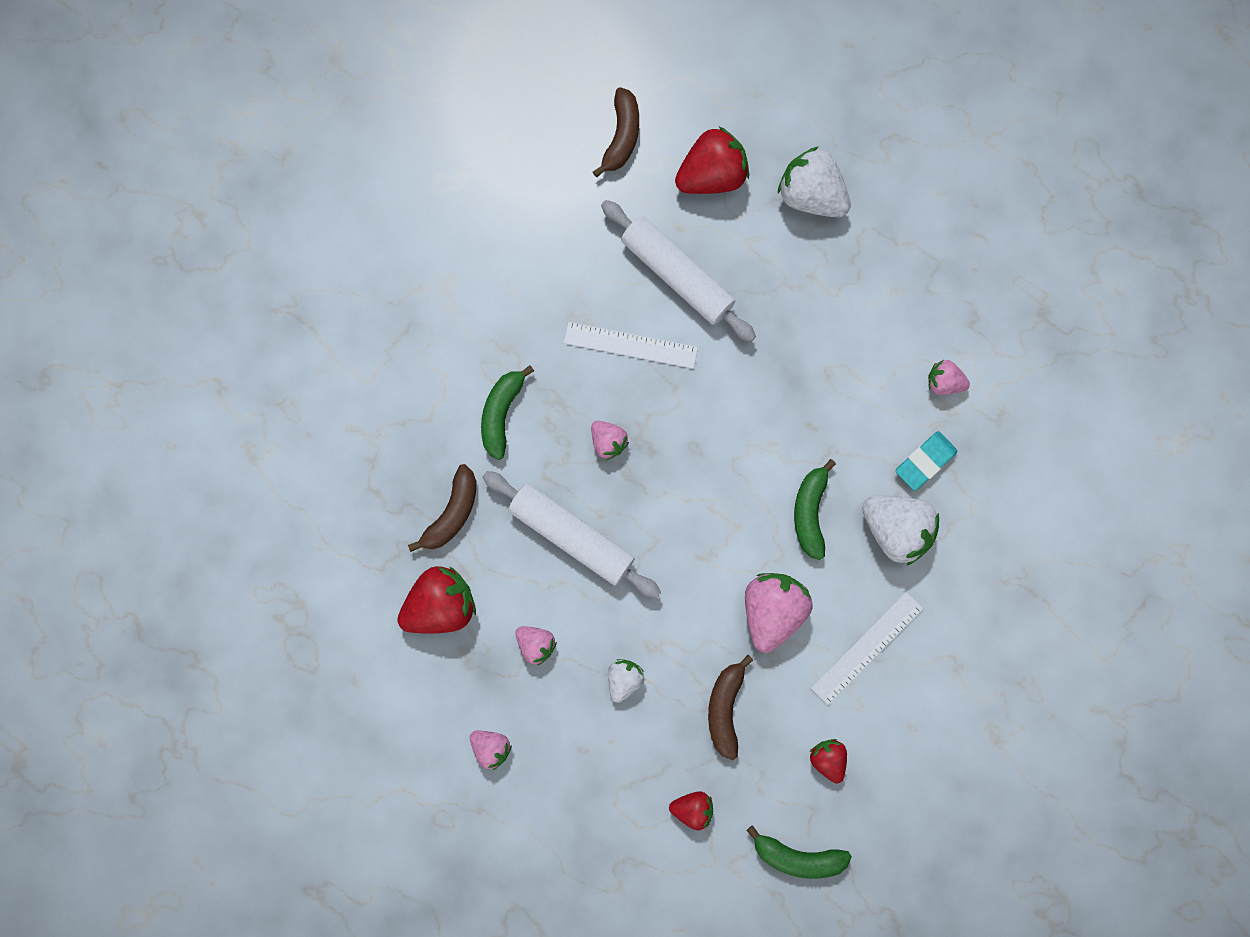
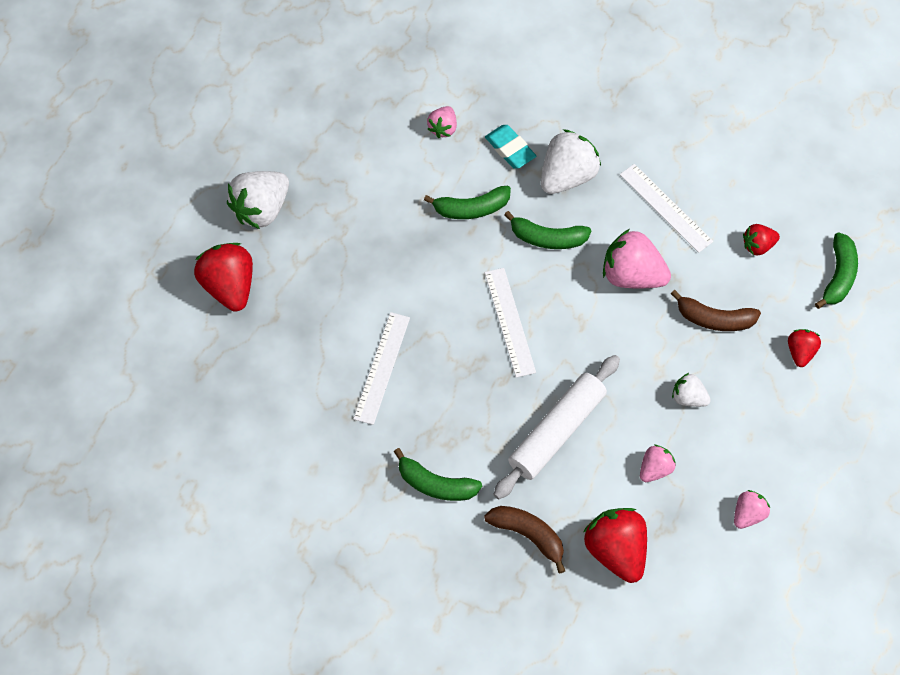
camera: 85 degrees left, 15 degrees down
pink strawberry [591,421,629,460] -> none
brown banana [593,87,639,177] -> none
white rolling pin [601,200,756,342] -> none
none -> green banana [424,186,511,219]
none -> white ruler [485,268,536,378]

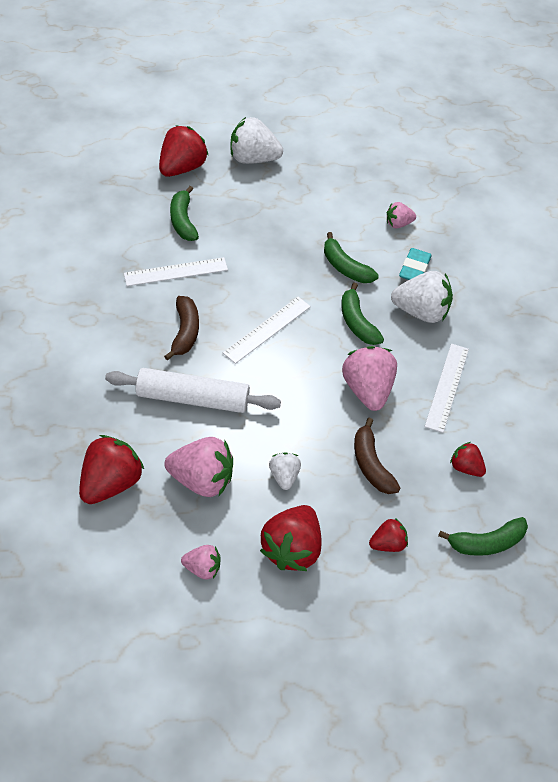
camera: 55 degrees right, 10 degrees down
green banana [394,448,482,501] -> green banana moved to [170,186,199,241]
brown banana [484,506,565,573] -> brown banana moved to [164,296,199,361]
pink strawberry [640,445,676,482] -> pink strawberry [165,437,233,497], size x1.83
none -> red strawberry [260,505,322,571]

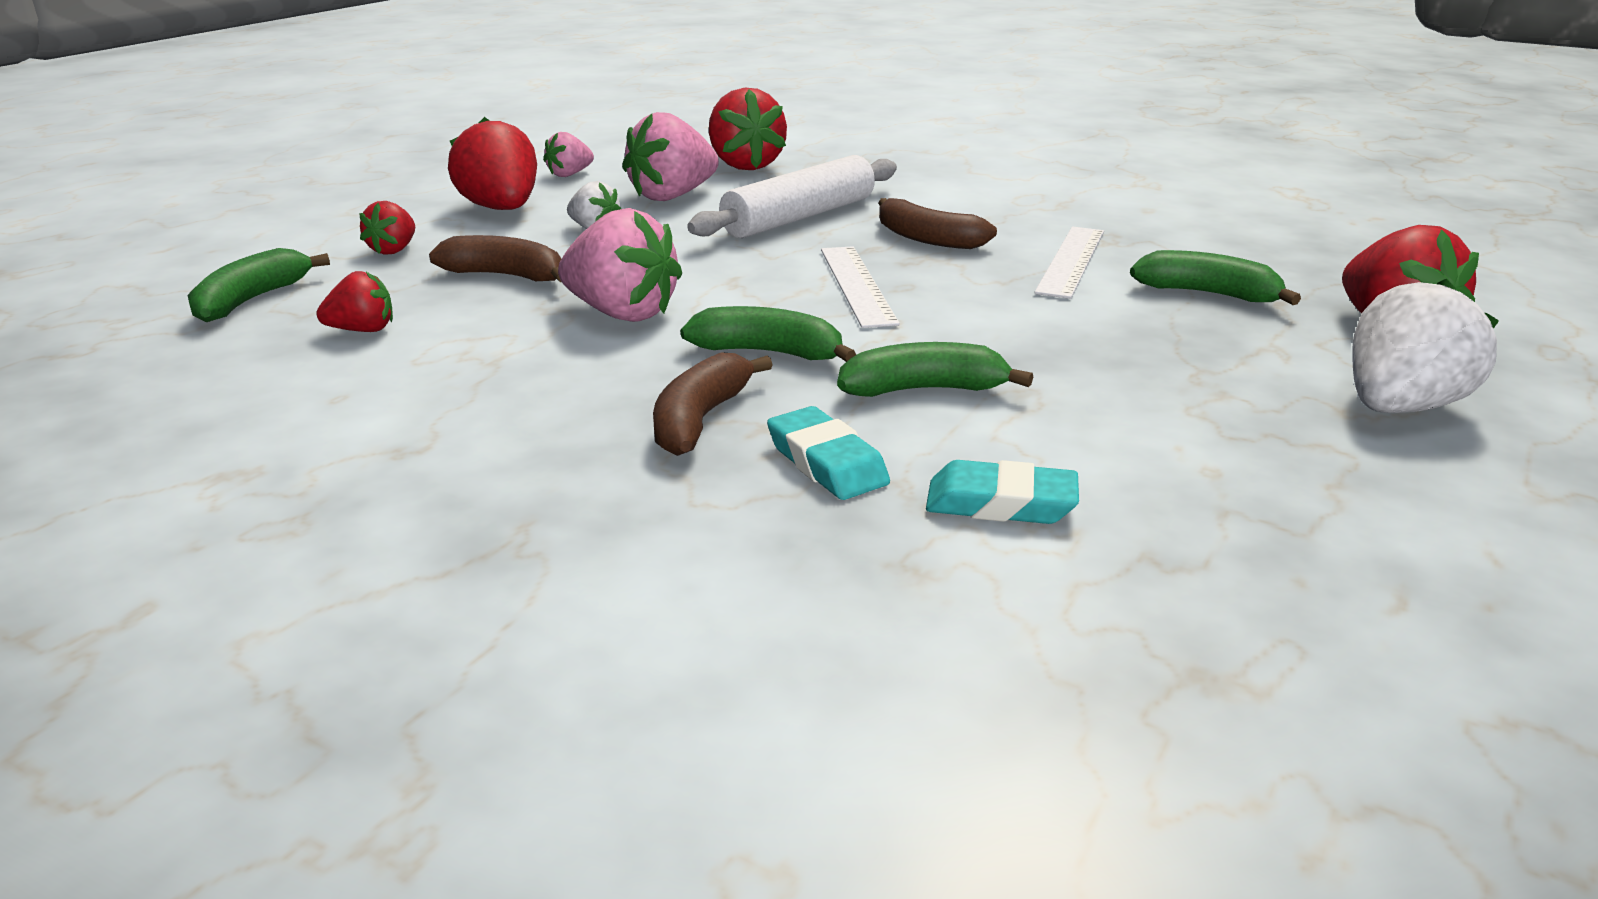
camera: 130 degrees right, 25 degrees down
pink strawberry [387,202,416,228] -> turquoise eraser [926,460,1079,524]
white strawberry [391,271,453,323] -> brown banana [653,352,773,456]
white ruler [425,344,469,433] -> none

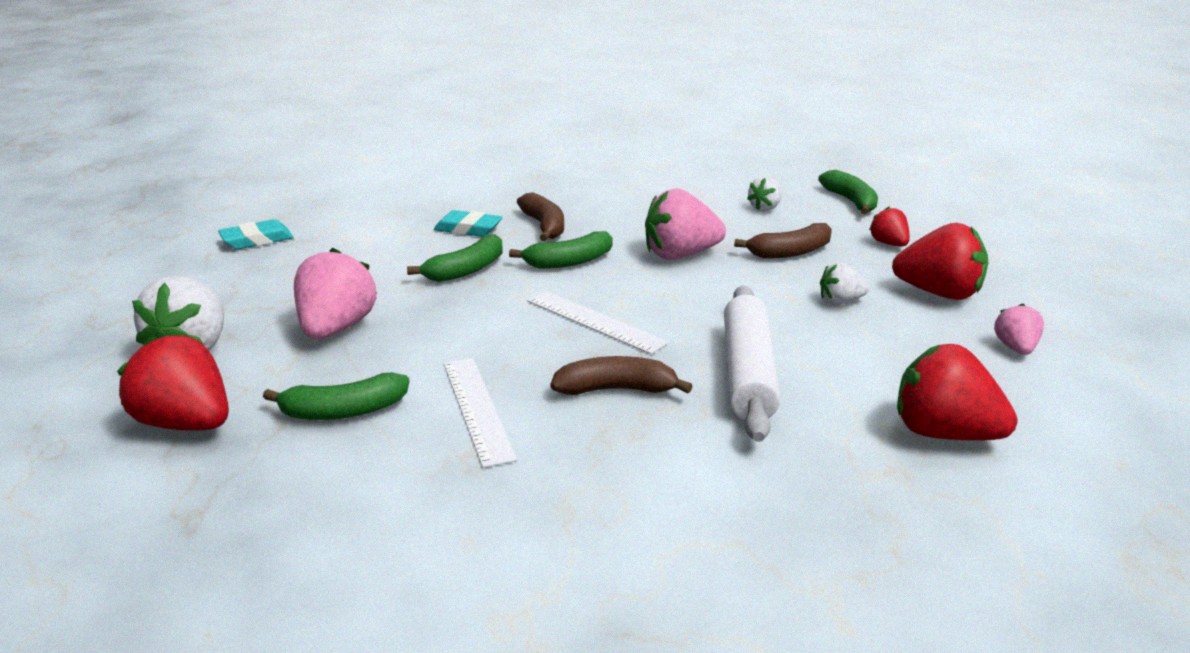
camera: 140 degrees right, 0 degrees up
red strawberry [316,271,393,332] -> white strawberry [747,176,782,211]
pink strawberry [622,112,719,201] -> pink strawberry moved to [294,248,377,339]
turquoise eraser [926,460,1079,524] -> turquoise eraser moved to [218,219,294,249]

